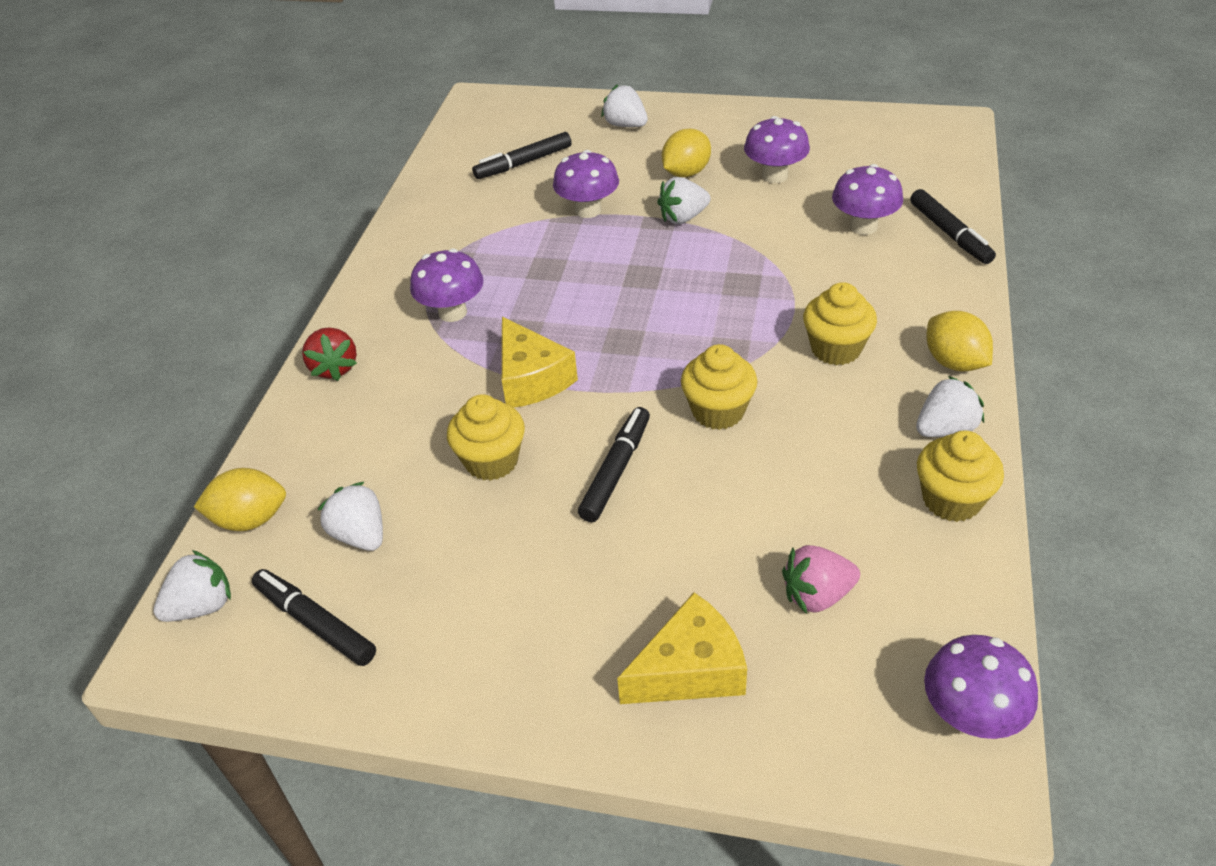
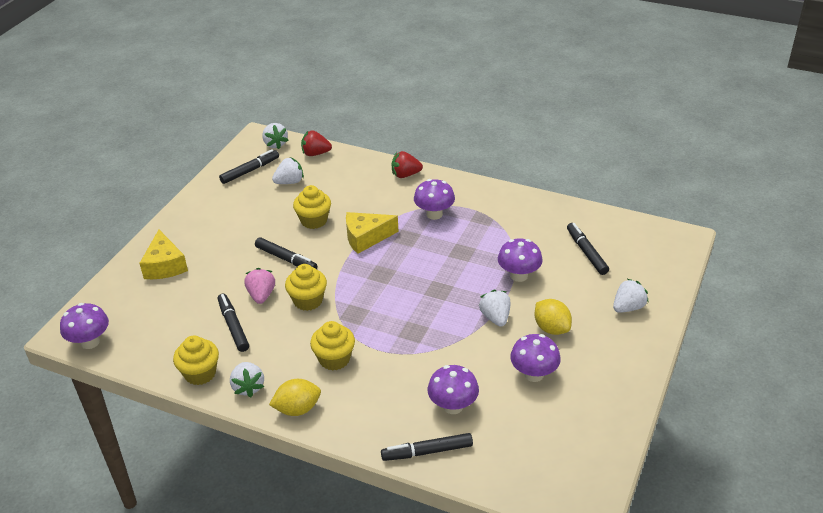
camera: 100 degrees right, 5 degrees down
yellow lemon [194,468,286,531] -> red strawberry [301,130,332,156]
pink strawberry [782,545,860,614] -> pink strawberry moved to [244,268,275,304]
none -> black marker [218,294,249,352]

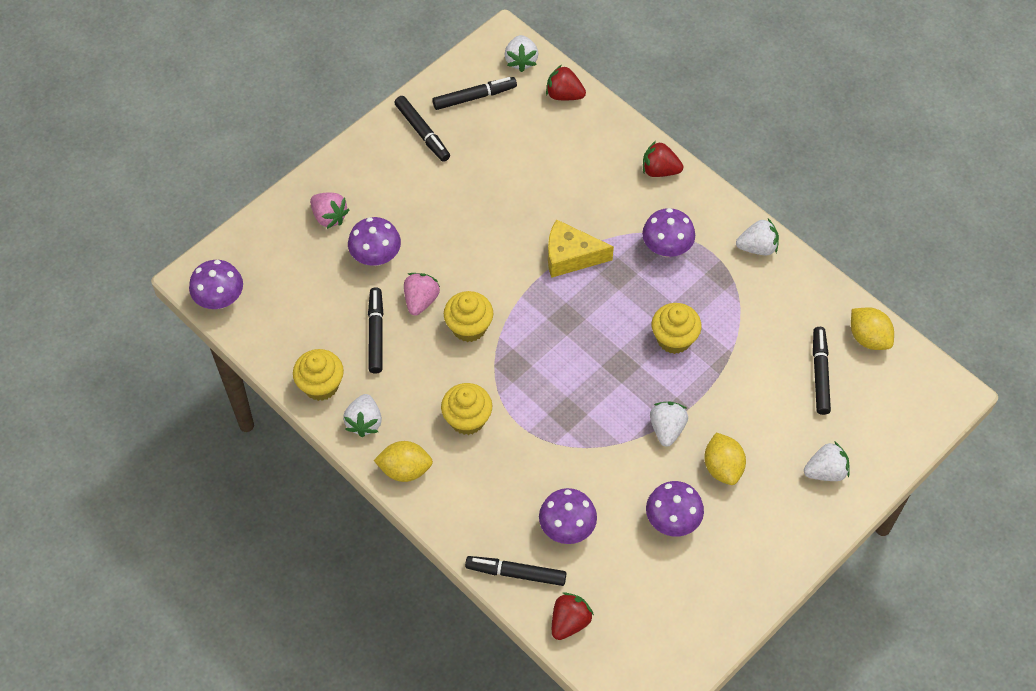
camera: 20 degrees right, 20 degrees up
yellow cheese [139,230,188,279] -> pink strawberry [310,192,349,229]
black marker [255,237,317,269] -> black marker moved to [394,96,450,162]
white strawberry [272,157,304,184] -> white strawberry moved to [736,219,779,255]
yellow cupcake [293,185,331,229] -> yellow cupcake moved to [652,303,702,354]
purple mushroom [498,239,543,282] -> purple mushroom moved to [348,217,401,266]
none -> red strawberry [552,592,594,640]
none -> yellow lemon [851,307,894,350]

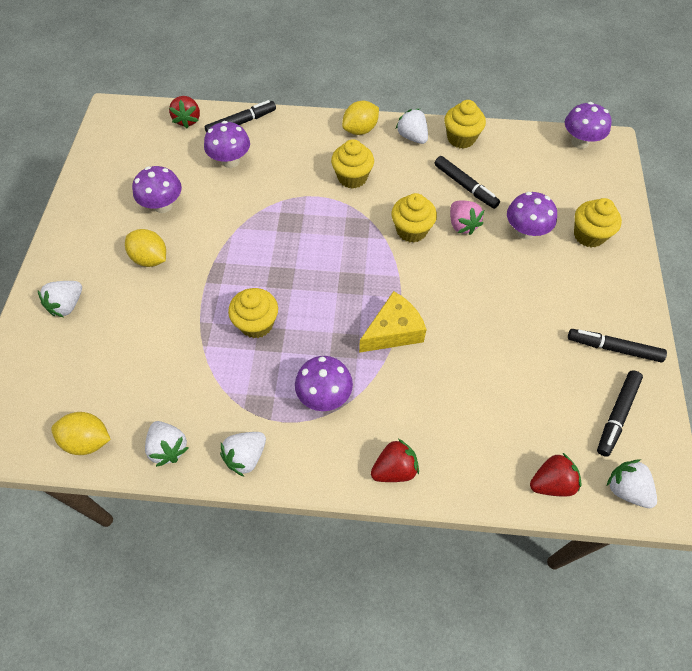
camera: 140 degrees right, 0 degrees up
pink strawberry [310,192,349,229] -> yellow cupcake [574,198,622,248]
white strawberry [650,402,688,447] -> white strawberry moved to [145,421,189,467]
black marker [813,327,831,415] -> none

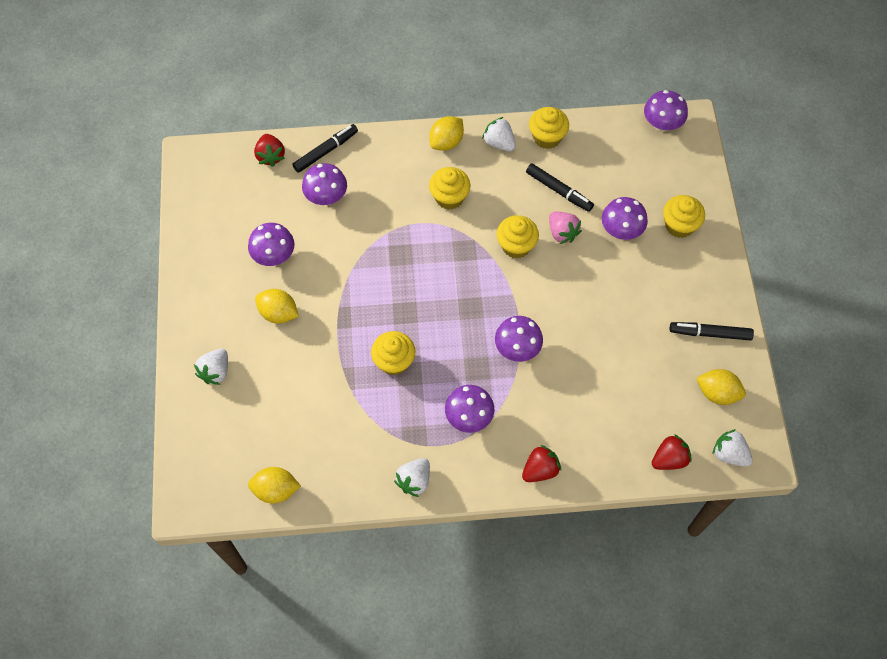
camera: 10 degrees left, 5 degrees up
white strawberry [145,421,189,467] -> none
yellow cheese [359,291,427,353] -> purple mushroom [495,316,543,362]
black marker [597,370,643,457] -> yellow lemon [696,369,746,405]

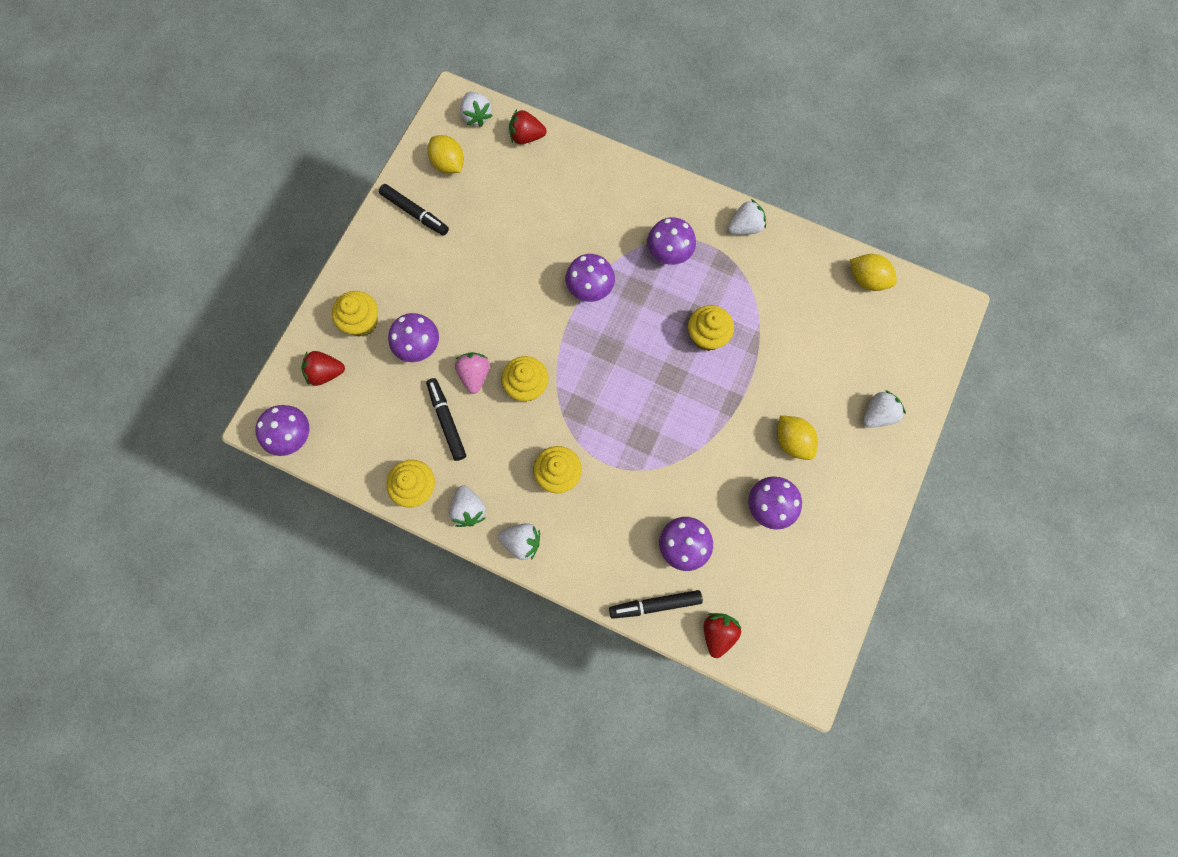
camera: 150 degrees left, 10 degrees up
yellow lemon [429,116,464,151] -> white strawberry [498,523,540,560]
red strawberry [522,445,561,482] -> red strawberry moved to [302,351,345,386]

